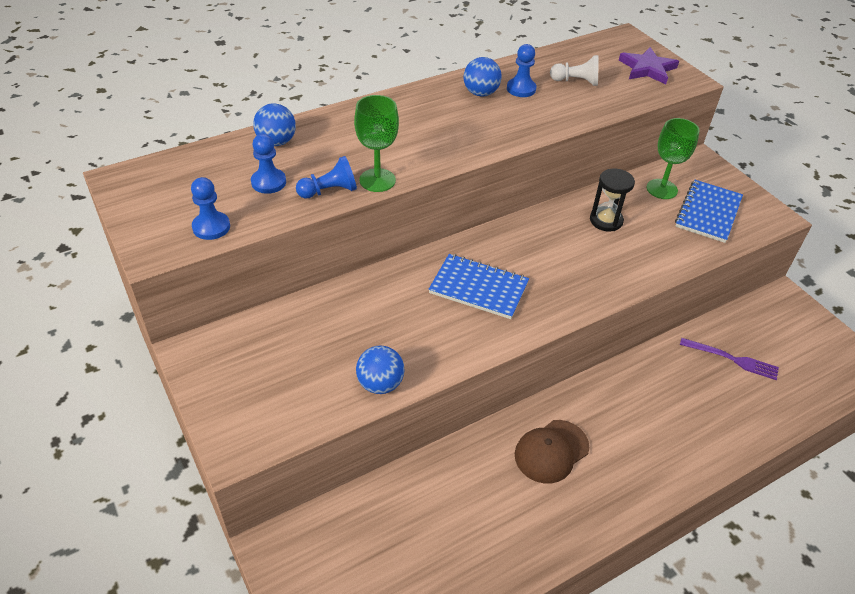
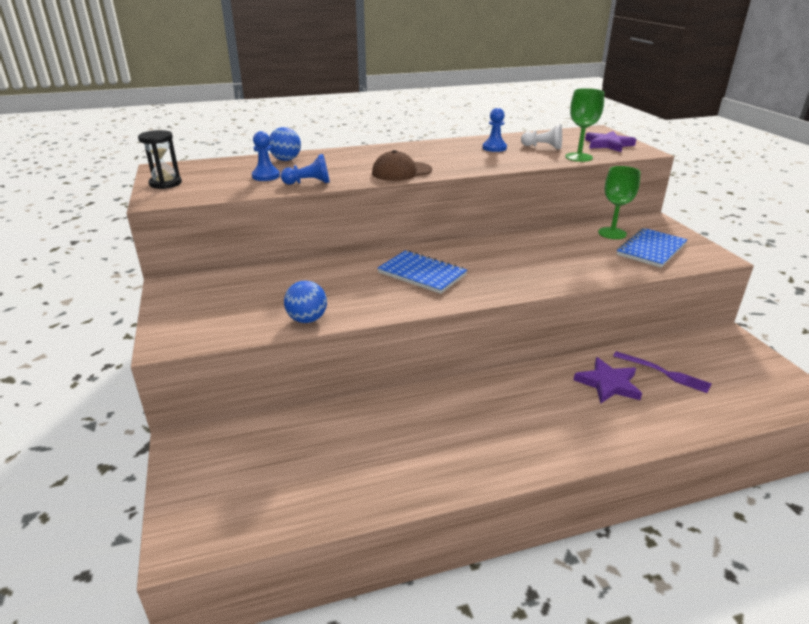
camera: 15 degrees right, 15 degrees down
blue pawn [191,177,230,240] -> none
green goblet [354,95,399,192] -> green goblet moved to [565,88,604,162]
blue ball [464,57,502,96] -> none
brown cap [515,420,589,483] -> brown cap moved to [372,150,432,181]
black hourglass [590,168,635,231] -> black hourglass moved to [138,130,182,189]
none -> purple star [574,357,642,403]

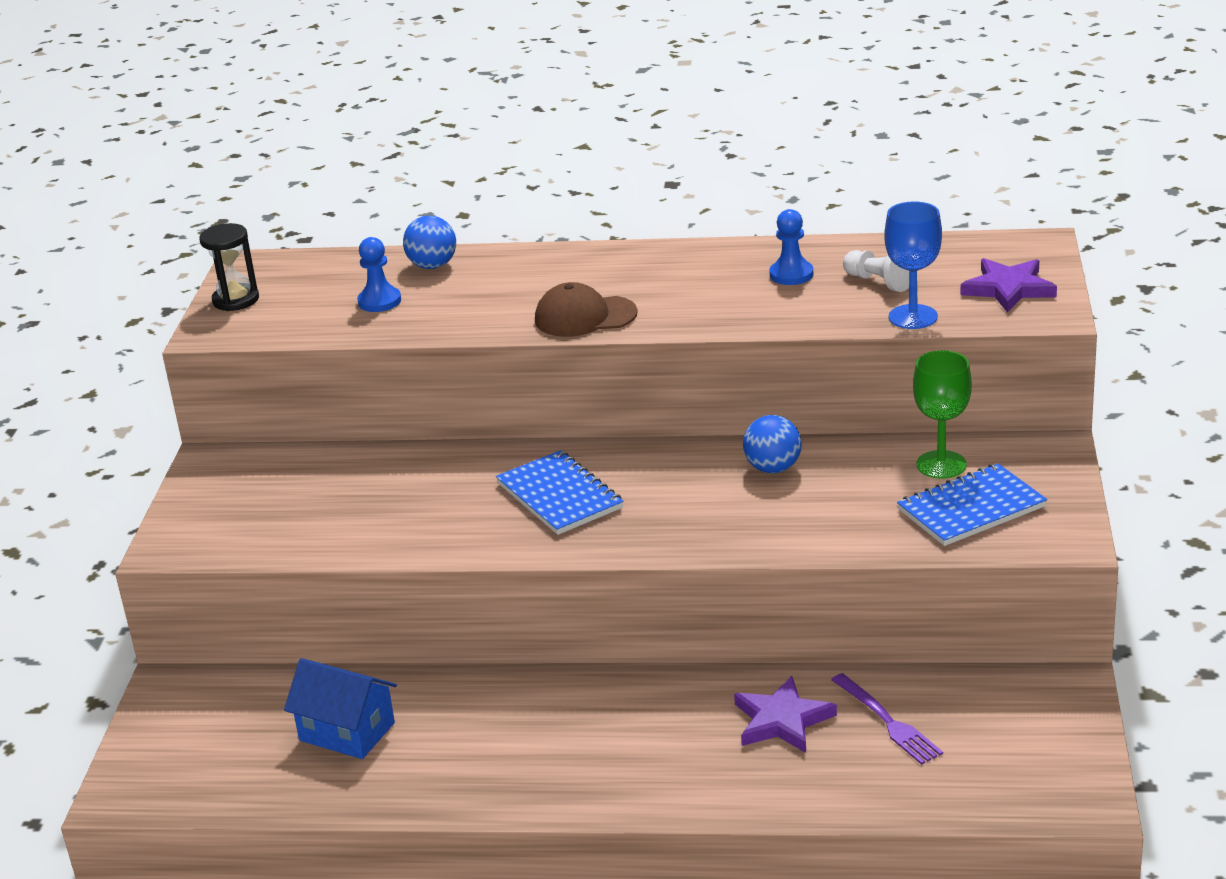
camera: 25 degrees right, 0 degrees up
blue pawn [281,154,330,185] -> none
blue ball [284,281,327,323] -> blue ball moved to [743,415,802,473]
green goblet [565,88,604,162] -> blue goblet [884,202,942,329]
none -> blue house [284,658,397,759]

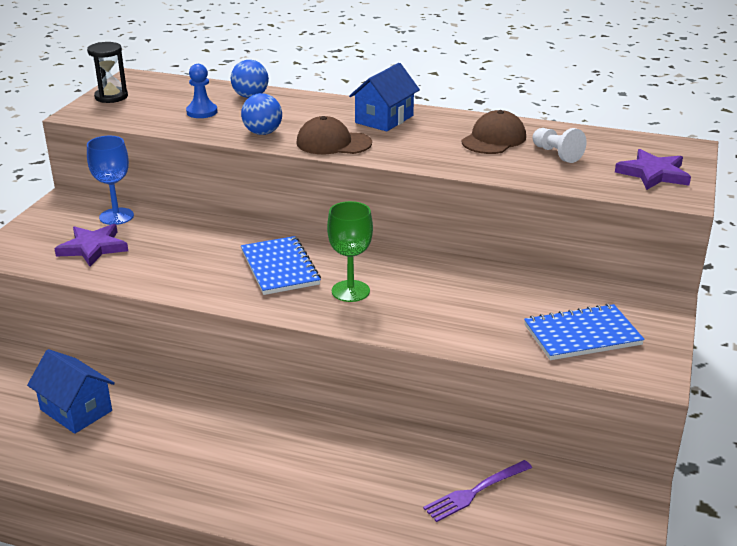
camera: 10 degrees right, 0 degrees up
purple star [734,676,837,753] -> purple star moved to [54,224,128,267]
blue ball [743,415,802,473] -> blue ball moved to [241,93,282,135]
blue pawn [769,209,813,285] -> brown cap [461,110,526,154]
purple fork [831,673,943,765] -> purple fork turned 75 degrees clockwise [423,460,532,522]
blue goblet [884,202,942,329] -> blue goblet moved to [87,136,134,225]
green goblet [913,350,972,479] -> green goblet moved to [327,201,373,302]
none -> blue house [349,63,420,132]

